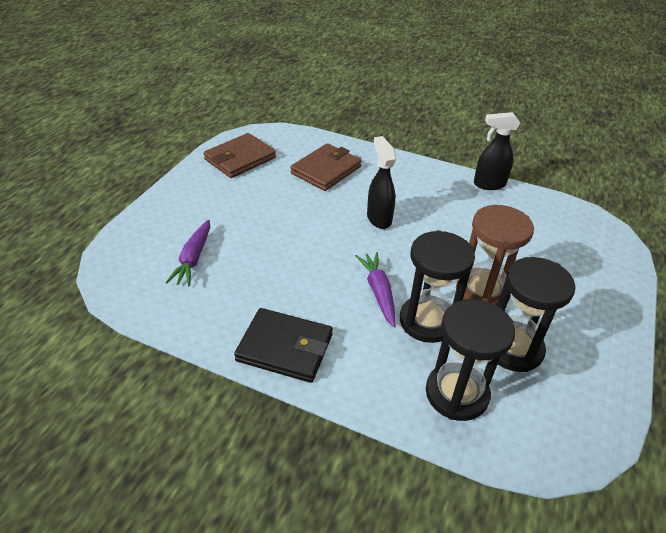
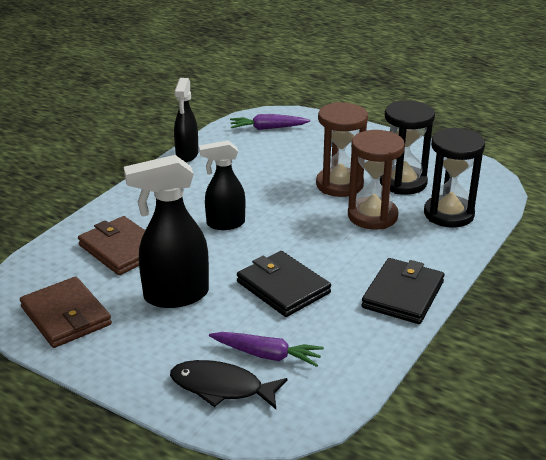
camera: 80 degrees left, 10 degrees down
purple carrot [355,252,396,327] -> purple carrot moved to [230,114,310,130]
black hourglass [400,230,475,343] -> brown hourglass [348,130,405,230]
none -> black spray bottle [124,155,209,308]
none -> black fish [170,360,288,409]
none -> black wallet [237,251,331,317]

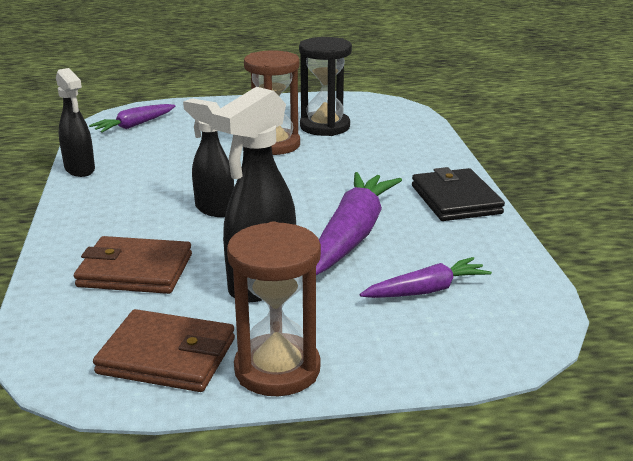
camera: 40 degrees left, 5 degrees down
black fish [170,360,288,409] -> none
black spray bottle [199,140,245,230] -> black spray bottle turned 90 degrees clockwise [183,98,234,217]
black wallet [237,251,331,317] -> purple carrot [316,172,402,275]
brown hourglass [348,130,405,230] -> brown hourglass moved to [227,222,321,396]
black hourglass [424,128,485,228] -> none

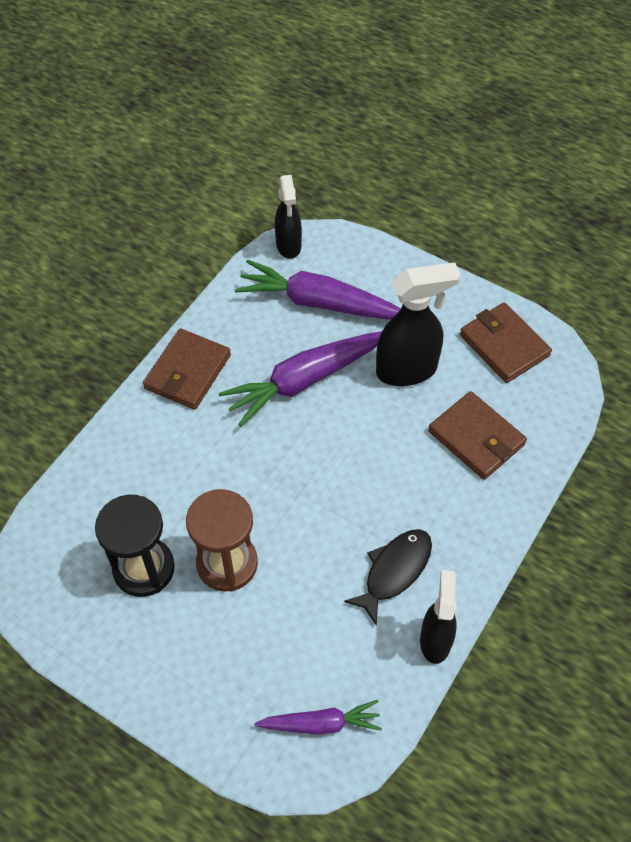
camera: 140 degrees left, 30 degrees up
black spray bottle [183,98,234,217] -> black spray bottle moved to [275,175,302,259]
brown hourglass [227,222,321,396] -> none
purple carrot [360,257,492,298] -> purple carrot [235,259,401,320], size x1.75
black wallet [412,167,505,221] -> brown wallet [143,328,231,410]
none -> black fish [344,529,432,626]

